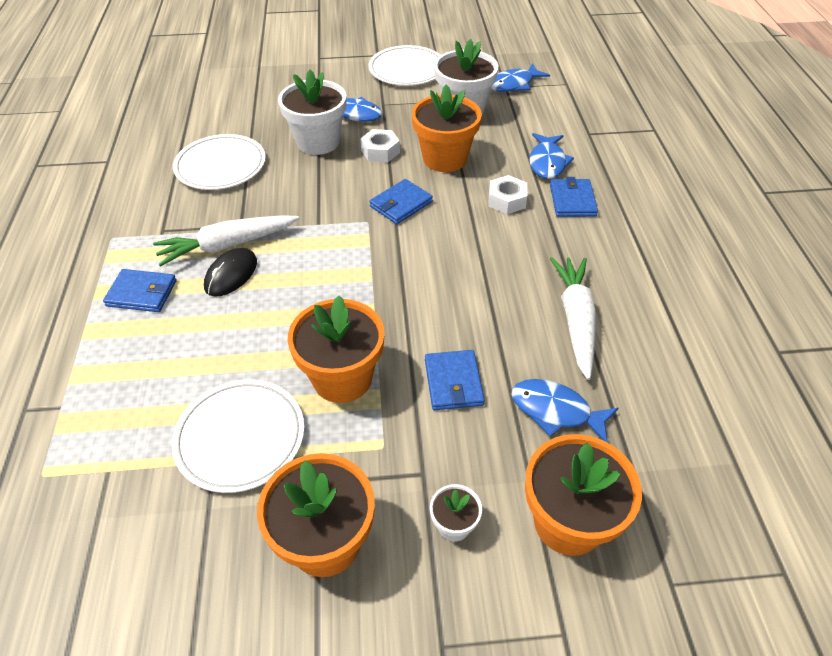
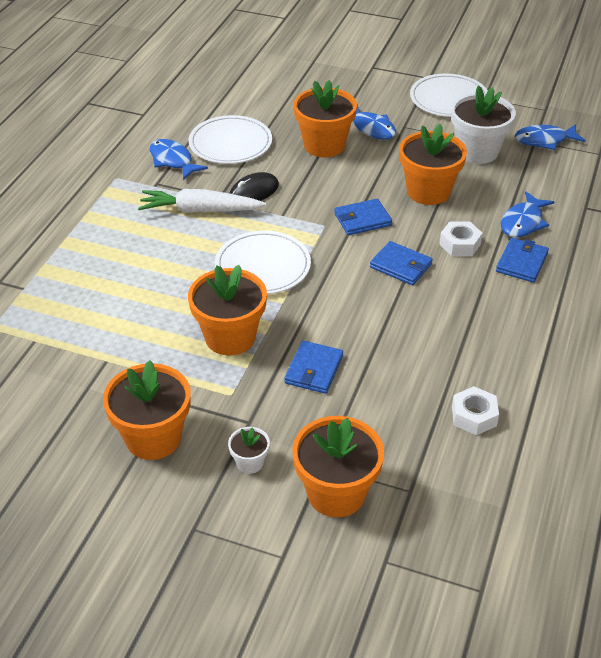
camera: 25 degrees right, 5 degrees down
blue wallet [103,269,177,312] -> blue wallet moved to [370,241,433,285]
white plate [172,379,304,493] -> white plate moved to [215,231,311,294]
black mouse [204,248,257,297] -> black mouse moved to [230,172,279,201]
white flower pot [278,70,346,155] -> orange flower pot [294,80,357,157]
white nut [360,129,400,162] -> white nut moved to [452,386,499,435]
blue fish [511,379,618,443] -> blue fish moved to [150,139,208,180]
white carrot [550,257,596,380] -> none

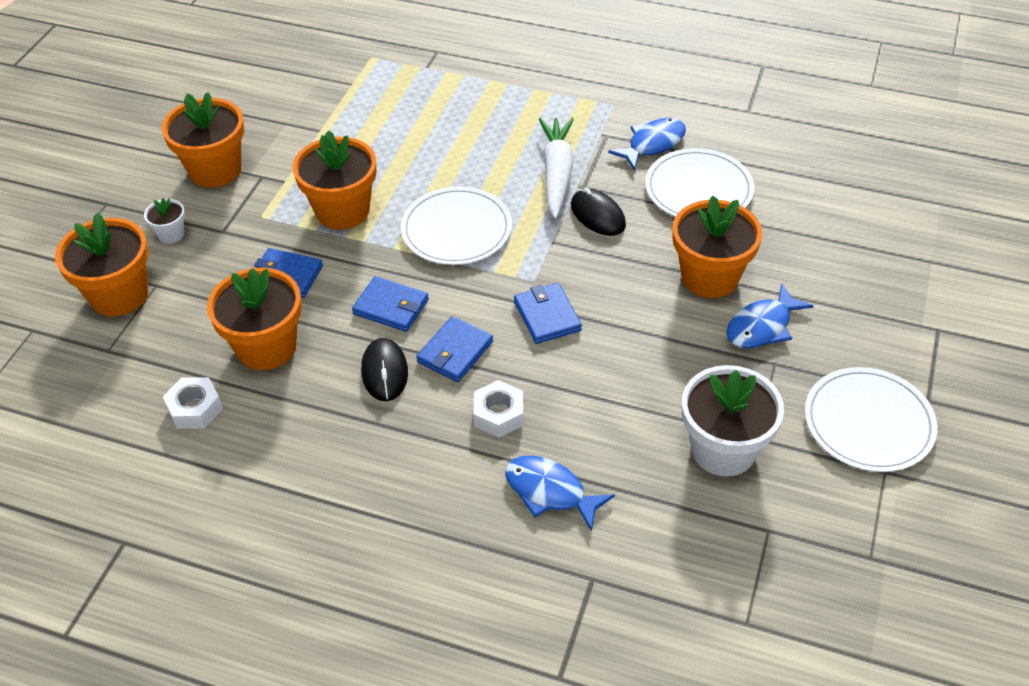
camera: 90 degrees right, 5 degrees up
orange flower pot [399,124,467,205] -> orange flower pot moved to [207,268,302,370]
blue wallet [496,238,549,283] -> blue wallet moved to [352,276,429,332]
blue fish [515,124,586,150] -> none
none -> black mouse [361,338,408,401]

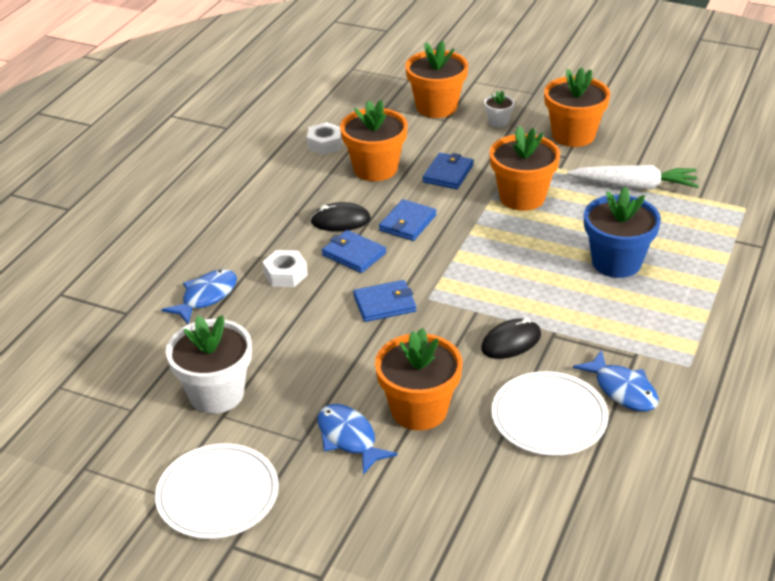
camera: 95 degrees right, 10 degrees down
white plate [401,187,512,265] -> none
white carrot [539,118,574,219] -> white carrot moved to [567,165,699,190]
none -> blue flower pot [584,187,661,278]

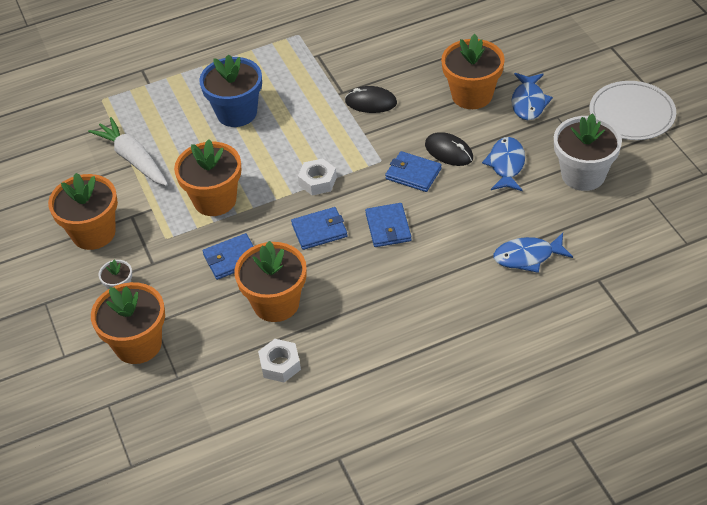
camera: 135 degrees left, 10 degrees up
white nut [263,250,308,287] -> white nut moved to [298,158,337,195]
black mouse [310,202,371,231] -> black mouse moved to [425,132,473,166]
white plate [491,371,608,456] -> none
blue fish [573,350,659,411] -> blue fish moved to [482,137,525,191]

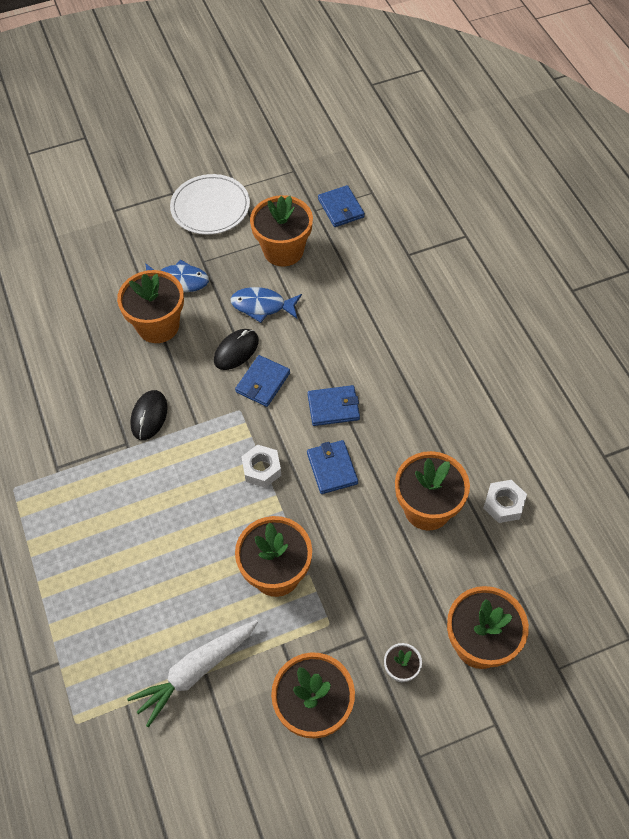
camera: 90 degrees left, 10 degrees up
blue flower pot [199,54,262,127] -> none
blue wallet [203,233,253,280] -> blue wallet moved to [318,185,365,227]
blue fish [494,233,573,273] -> none
white flower pot [554,113,622,191] -> orange flower pot [250,195,313,266]

